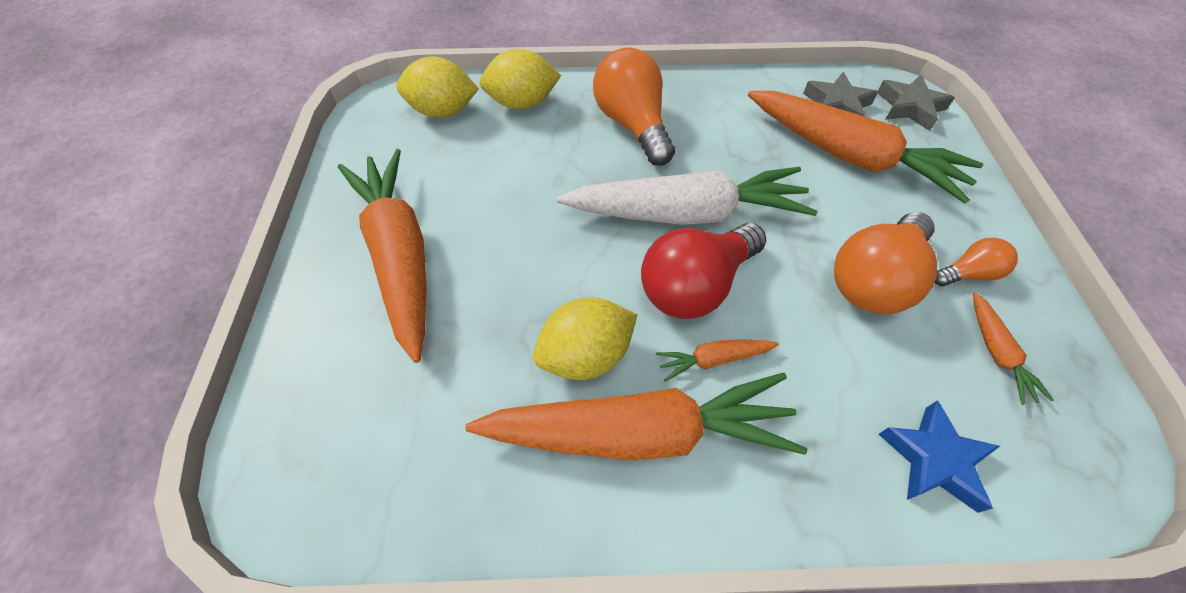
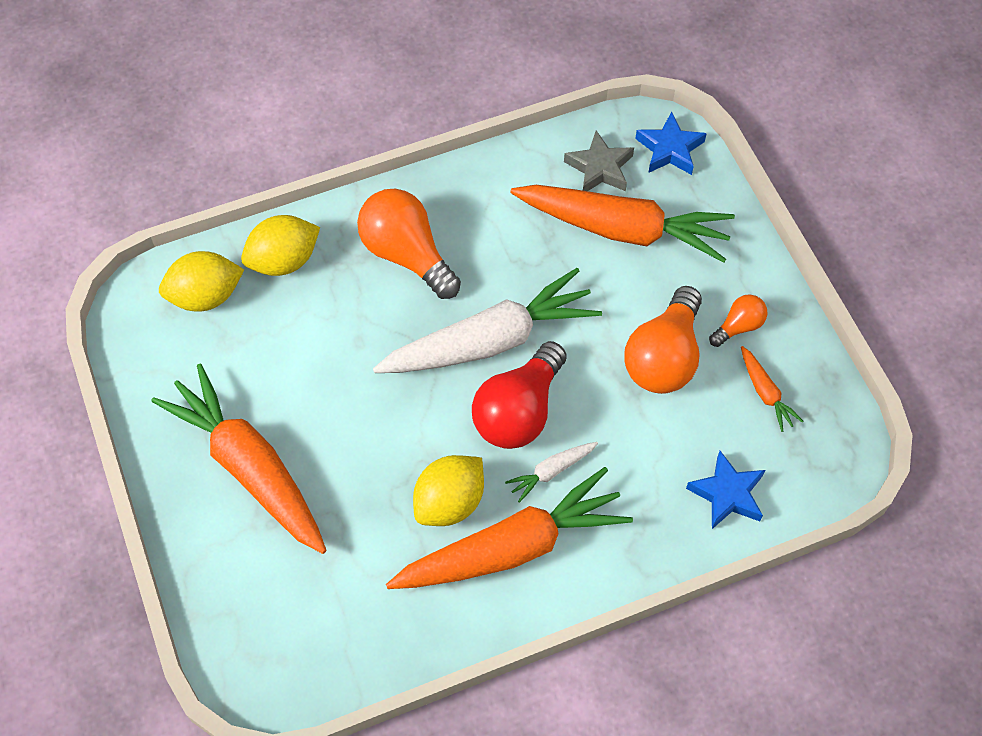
camera: 20 degrees left, 5 degrees up
orange carrot [656,340,779,382] -> white carrot [505,442,598,503]
grey star [878,75,955,131] -> blue star [635,112,707,175]

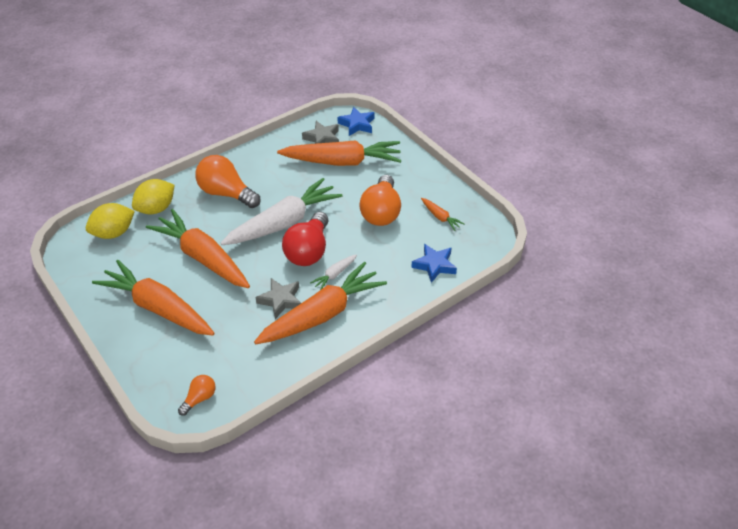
camera: 15 degrees left, 15 degrees down
yellow lemon [413,455,484,526] -> grey star [255,278,301,319]
orange light bulb [709,294,767,347] -> orange light bulb moved to [178,375,216,416]
none -> orange carrot [146,209,250,288]

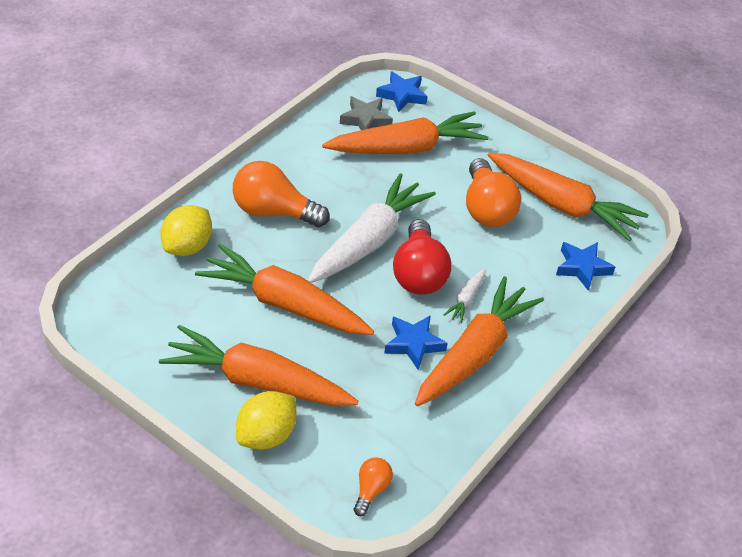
camera: 20 degrees left, 0 degrees up
yellow lemon [86,203,135,239] -> yellow lemon moved to [236,391,296,450]
grey star [255,278,301,319] -> blue star [384,315,448,370]
orange carrot [421,198,464,231] -> orange carrot [488,152,649,241], size x2.38

